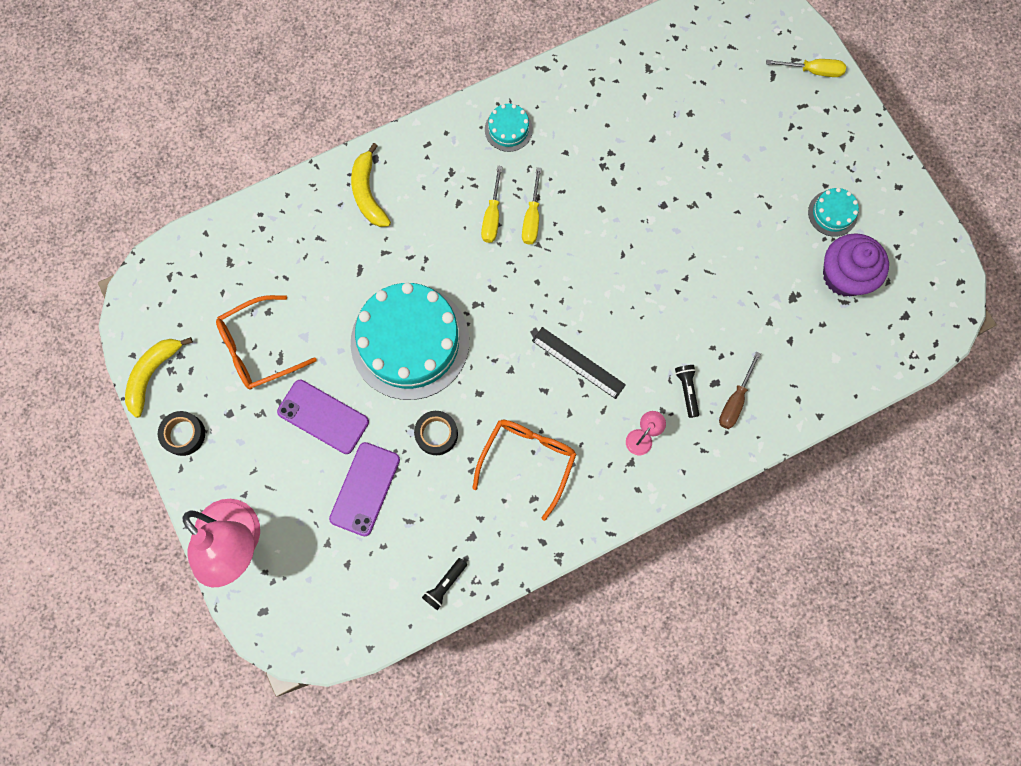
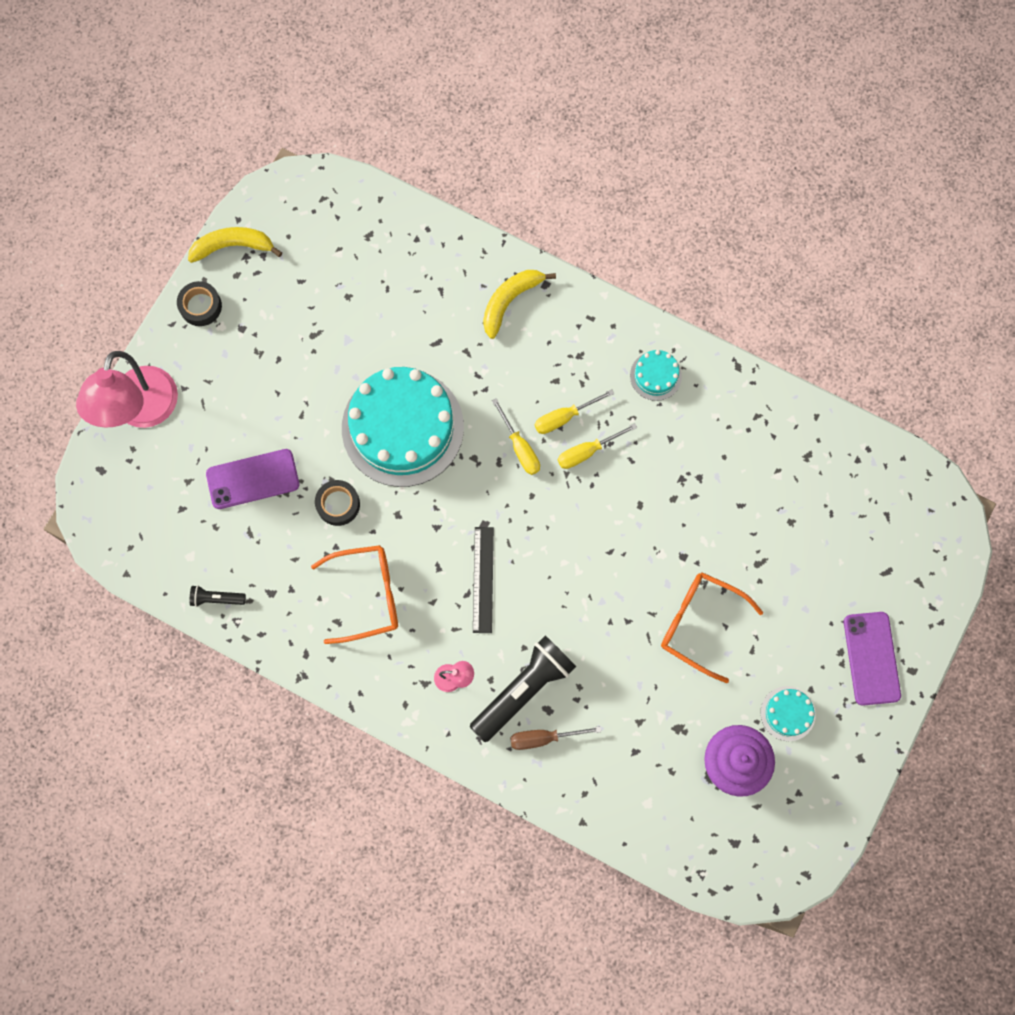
camera: 55 degrees right, 0 degrees up
orange glasses [216,295,317,389] -> orange glasses moved to [661,572,763,683]
purple phone [277,380,369,454] -> purple phone moved to [844,612,901,706]
black flashlight [675,365,699,418] -> black flashlight [470,636,576,742], size x2.15
yellow screwdriver [766,59,846,77] -> yellow screwdriver moved to [492,398,540,475]

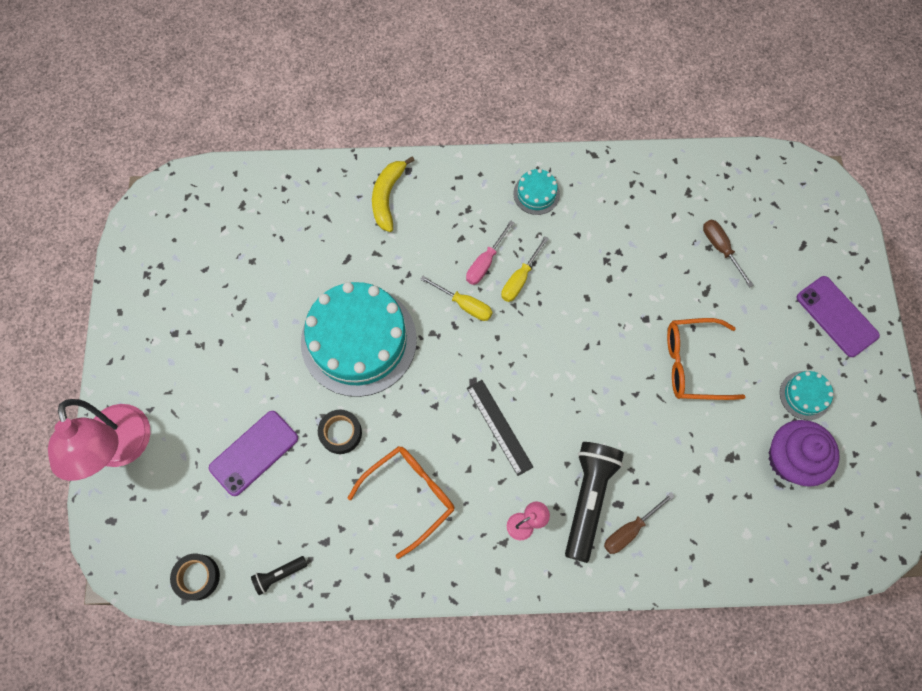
camera: 30 degrees left, 5 degrees down
black tape [177,281,222,326] -> black tape moved to [170,554,220,601]
yellow banana [188,227,282,263] -> none
yellow screwdriver [535,389,614,434] -> pink screwdriver [466,220,514,285]
none -> brown screwdriver [703,220,753,288]

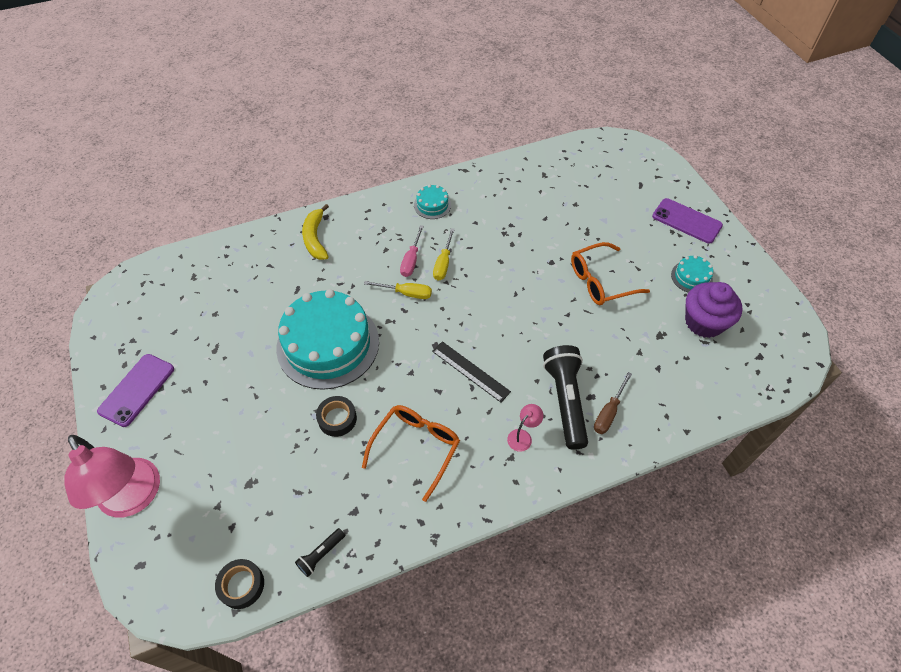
camera: 20 degrees left, 15 degrees down
purple phone [209,411,298,496] -> purple phone moved to [97,354,174,427]
brown screwdriver [703,220,753,288] -> none

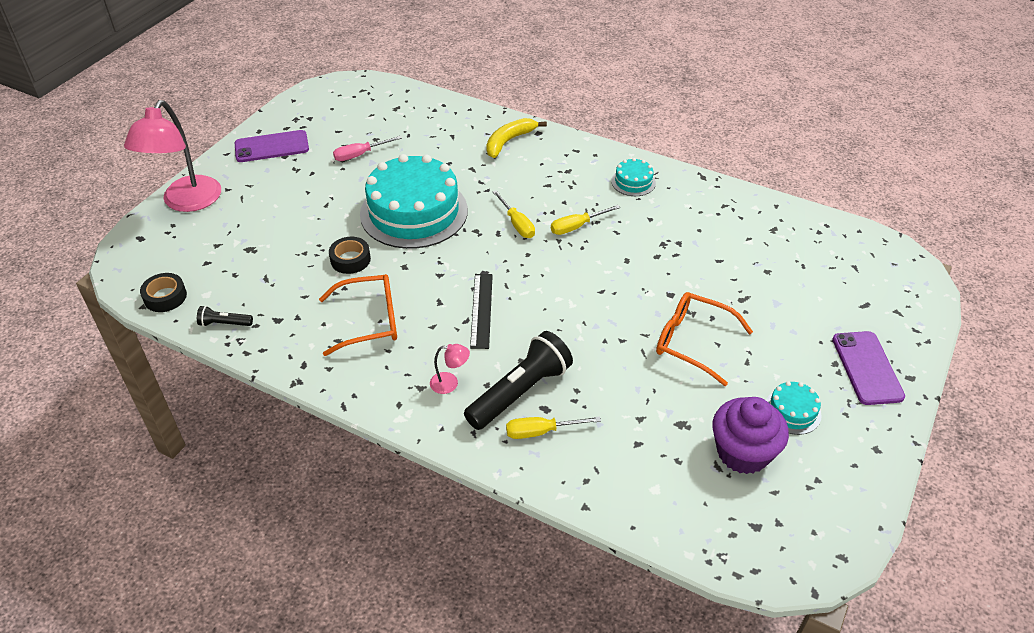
camera: 50 degrees right, 10 degrees down
pink screwdriver [400,225,424,277] -> pink screwdriver moved to [333,136,402,161]
brown screwdriver [594,372,632,434] -> yellow screwdriver [506,416,601,439]

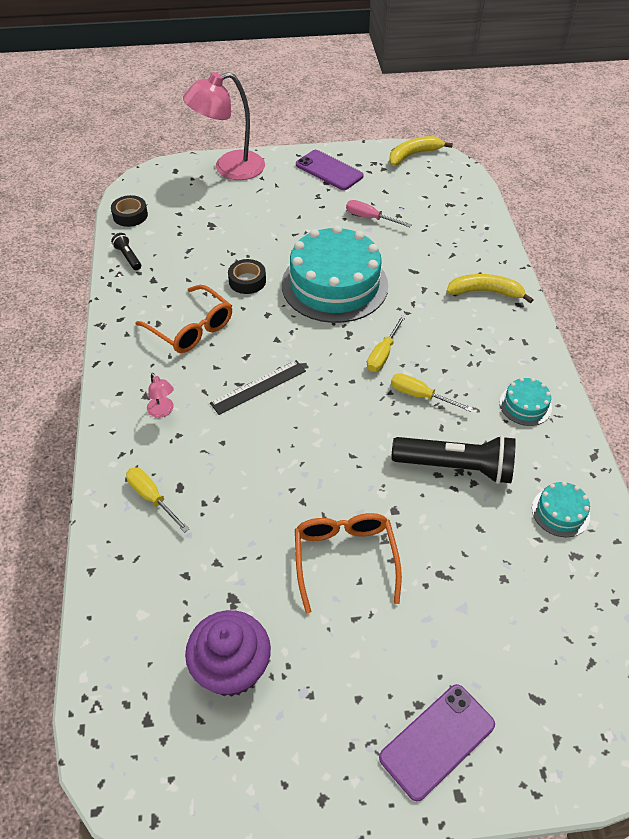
camera: 55 degrees right, 5 degrees up
black flashlight [464,331,573,430] -> black flashlight moved to [392,435,516,484]
turquoise cake [766,381,822,435] -> turquoise cake moved to [532,482,590,537]
none -> yellow banana [389,136,453,166]

